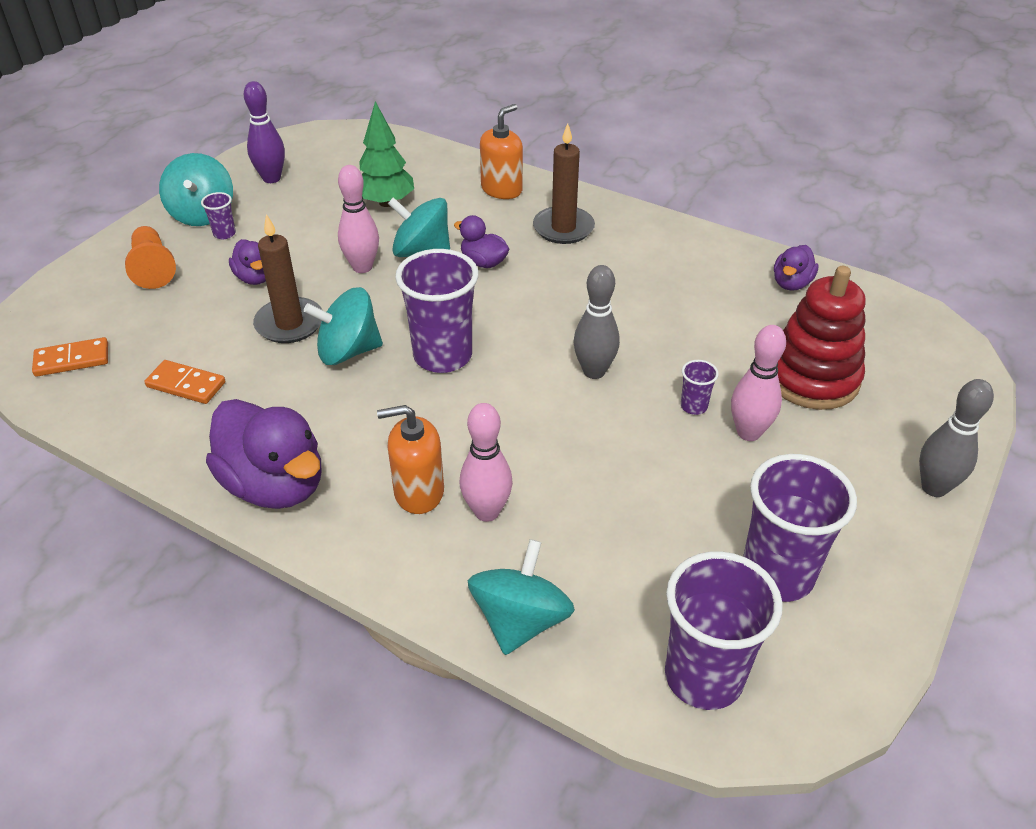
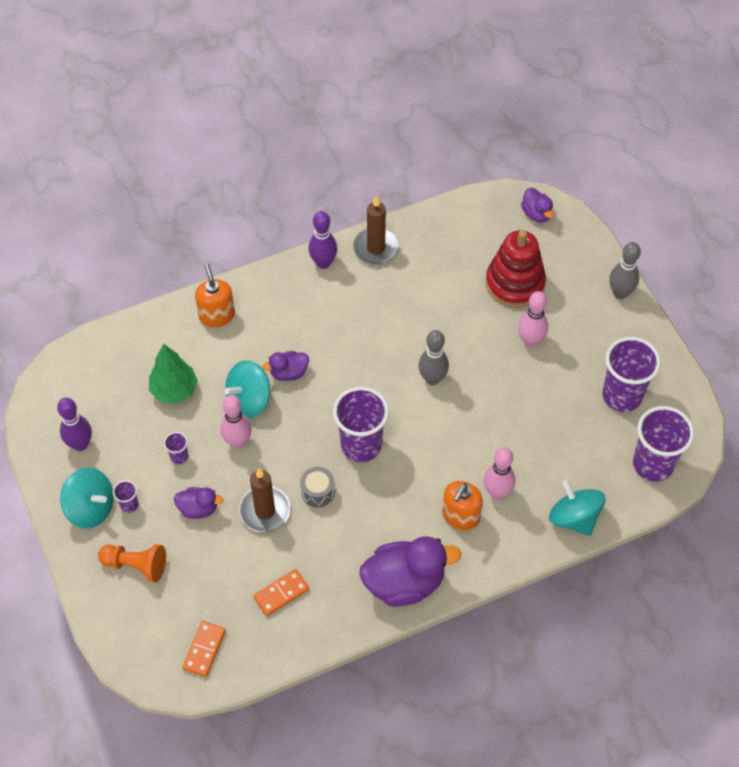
camera: 55 degrees left, 15 degrees up
turquoise spinning top [304,287,383,365] -> grey drum [300,467,335,507]
brown candle [533,123,595,244] -> brown candle moved to [353,196,399,265]
purple cup [681,360,719,415] -> purple cup moved to [164,432,188,464]
purple duck [774,245,819,291] -> purple duck moved to [521,188,553,223]
none -> purple bowling pin [308,211,337,269]

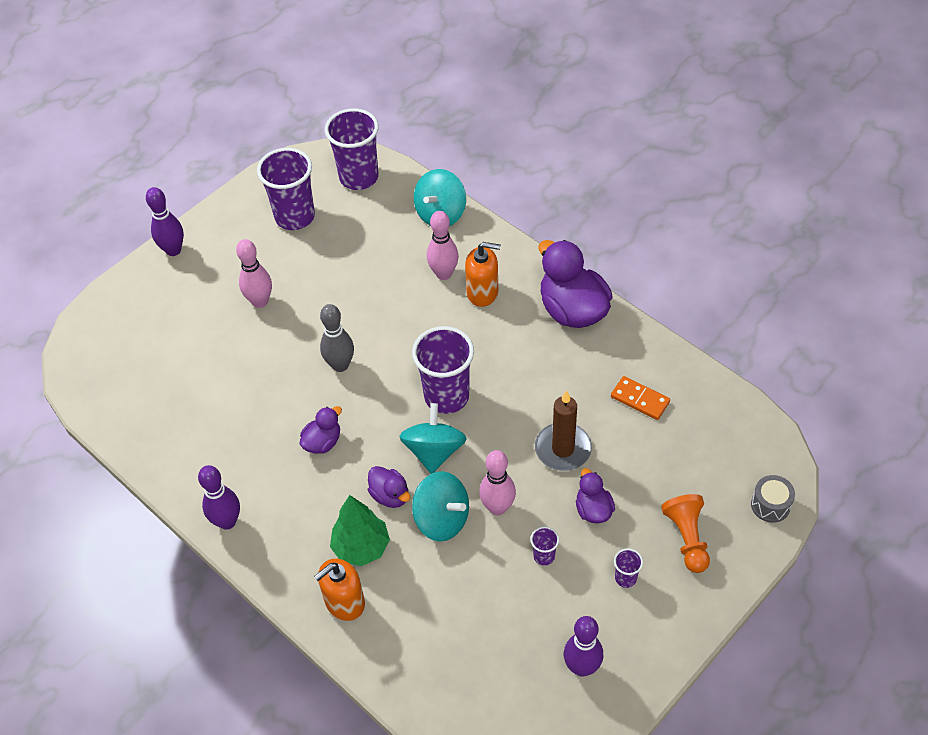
camera: 110 degrees left, 5 degrees down
turquoise spinning top [60,468,114,528] -> turquoise spinning top moved to [400,403,466,474]
green tree [149,344,198,404] -> green tree moved to [330,495,390,566]
orange domino [183,621,226,677] -> none
grey drum [300,467,335,507] -> grey drum moved to [751,475,795,523]
brown candle [353,196,399,265] -> none
red stacking toy [486,230,546,308] -> none
purple duck [521,188,553,223] -> purple duck moved to [300,406,342,454]
grey bowling pin [609,242,641,299] -> purple bowling pin [146,187,184,256]

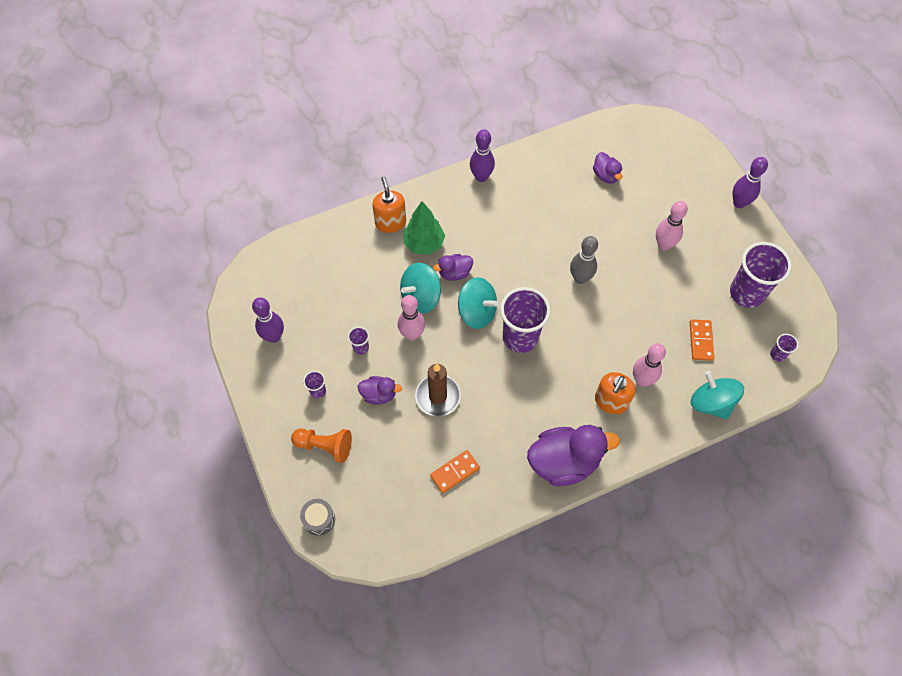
camera: 110 degrees right, 10 degrees up
purple duck [300,406,342,454] -> purple duck moved to [593,152,622,184]
purple cup [325,108,379,190] -> purple cup [770,334,798,362], size x0.44
none -> orange domino [690,320,714,361]

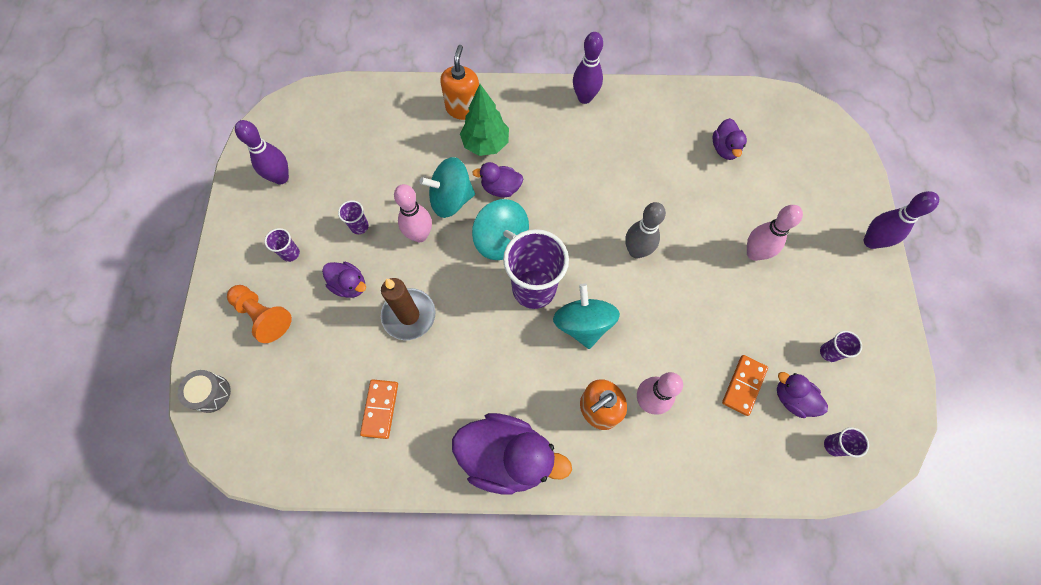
camera: 25 degrees right, 5 degrees up
orange domino [430,450,480,493] -> orange domino turned 75 degrees counterclockwise [360,379,398,439]
turquoise spinning top [690,371,744,420] -> turquoise spinning top moved to [553,284,620,349]
purple cup [730,242,792,308] -> purple cup [820,331,862,362], size x0.44
none -> purple duck [777,372,828,418]

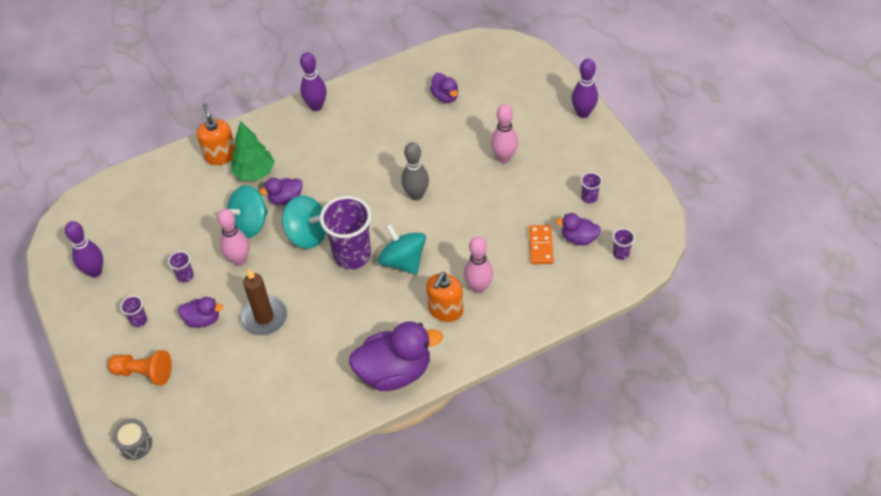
camera: 25 degrees left, 15 degrees down
orange domino [360,379,398,439] -> none

